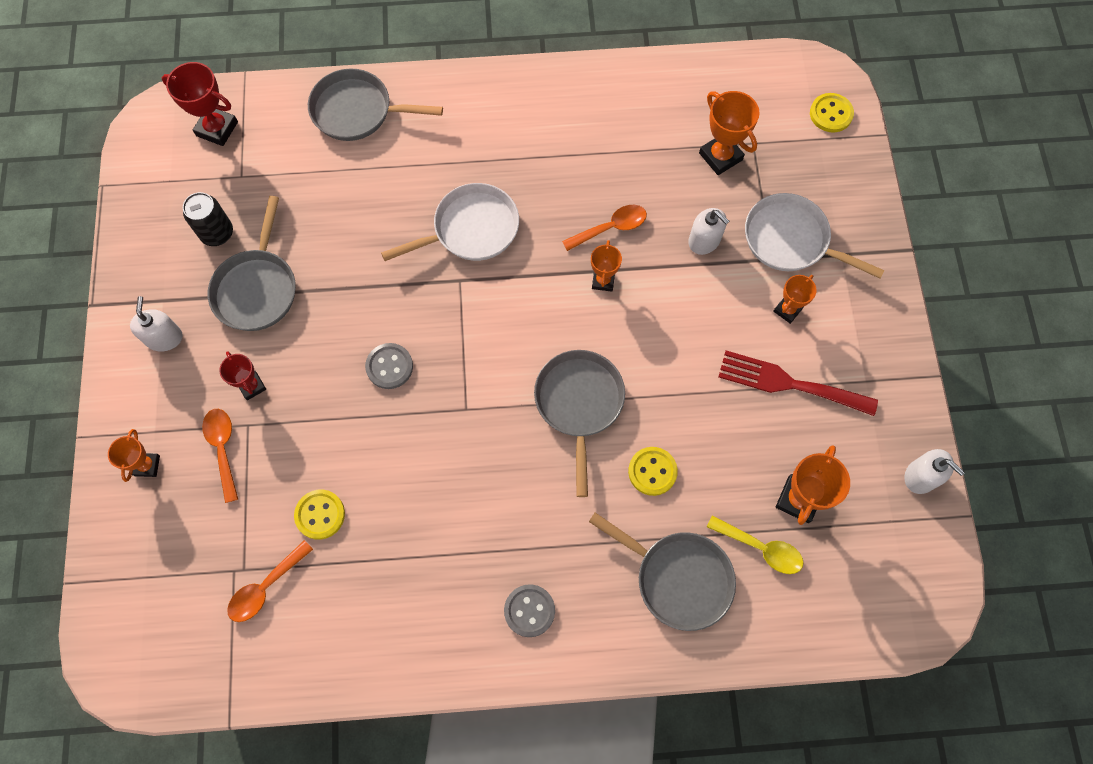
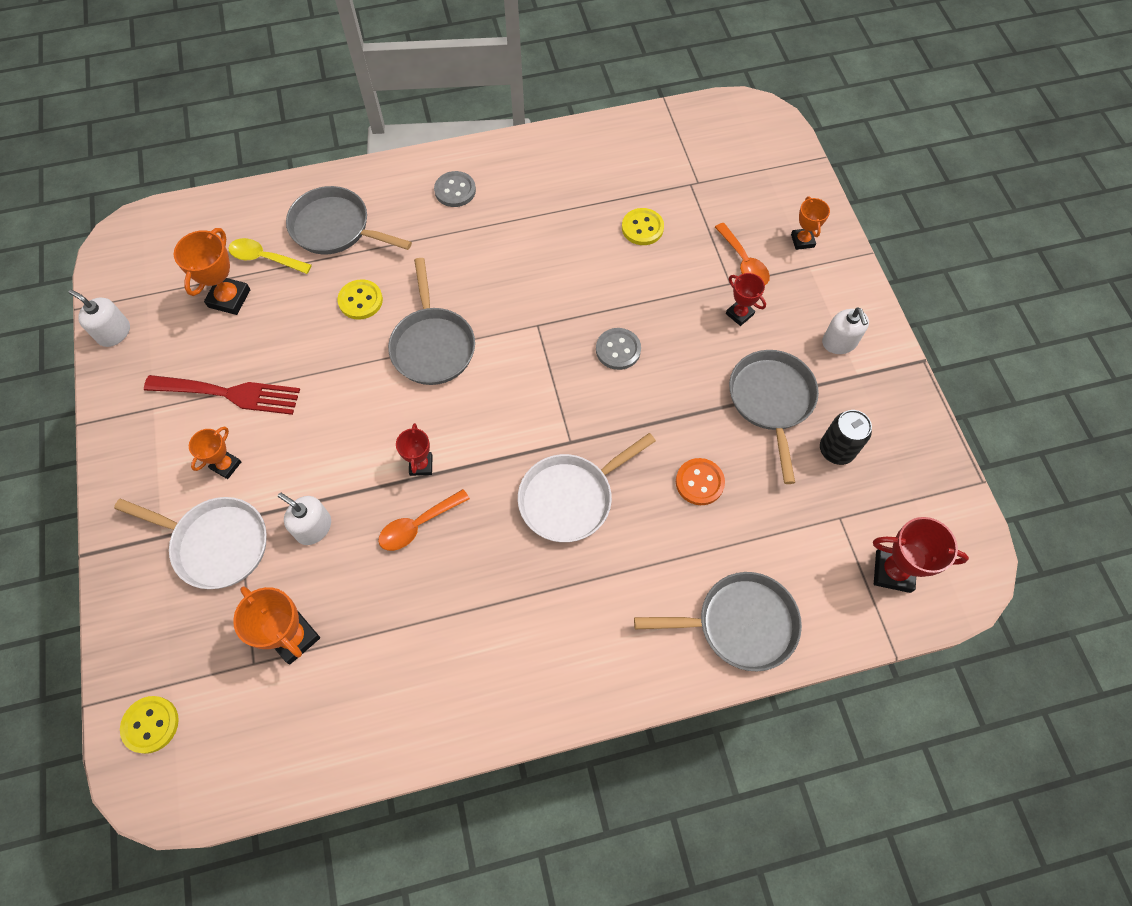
camera: 170 degrees right, 5 degrees down
orange spoon [227,540,313,622] -> none
orange trophy [591,240,622,292] -> red trophy [396,423,433,476]
none -> orange button [676,458,725,505]

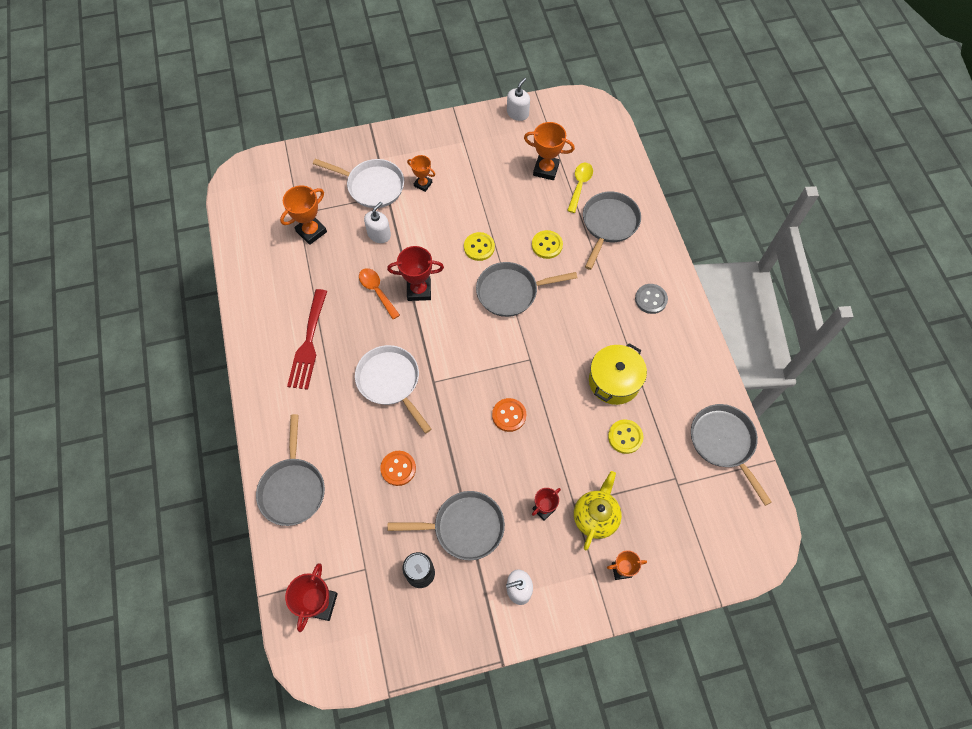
camera: 90 degrees right, 0 degrees up
white pan [114,497,267,589] -> white pan turned 90 degrees counterclockwise [313,159,404,208]
yellow button [120,696,179,754] -> yellow button moved to [464,232,495,261]
red fork [144,375,300,415] -> red fork moved to [287,289,327,390]
red trophy [396,423,433,476] -> red trophy [387,246,444,301], size x1.59
grey button [596,328,641,370] -> orange button [492,398,526,432]
orange spoon [715,223,770,285] -> yellow teapot [574,471,622,550]
none -> yellow pot [589,343,647,405]
none -> grey pan [691,404,772,506]

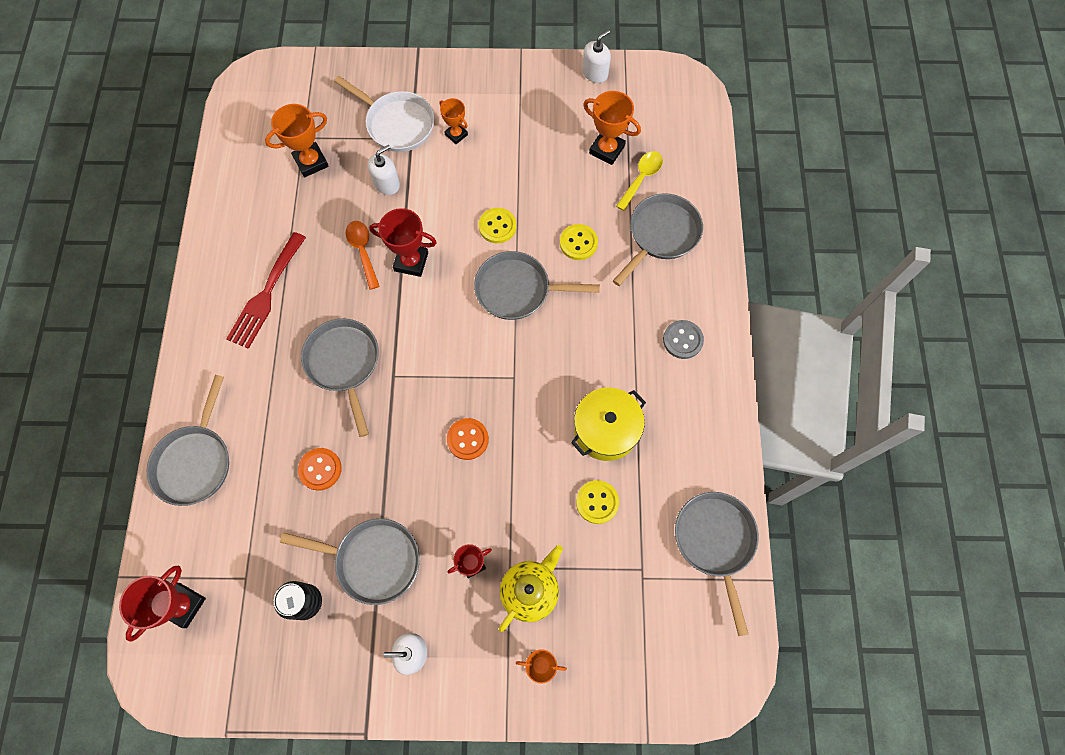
camera: 15 degrees right, 5 degrees up
white pan [355,345,431,434] -> grey pan [301,318,379,437]

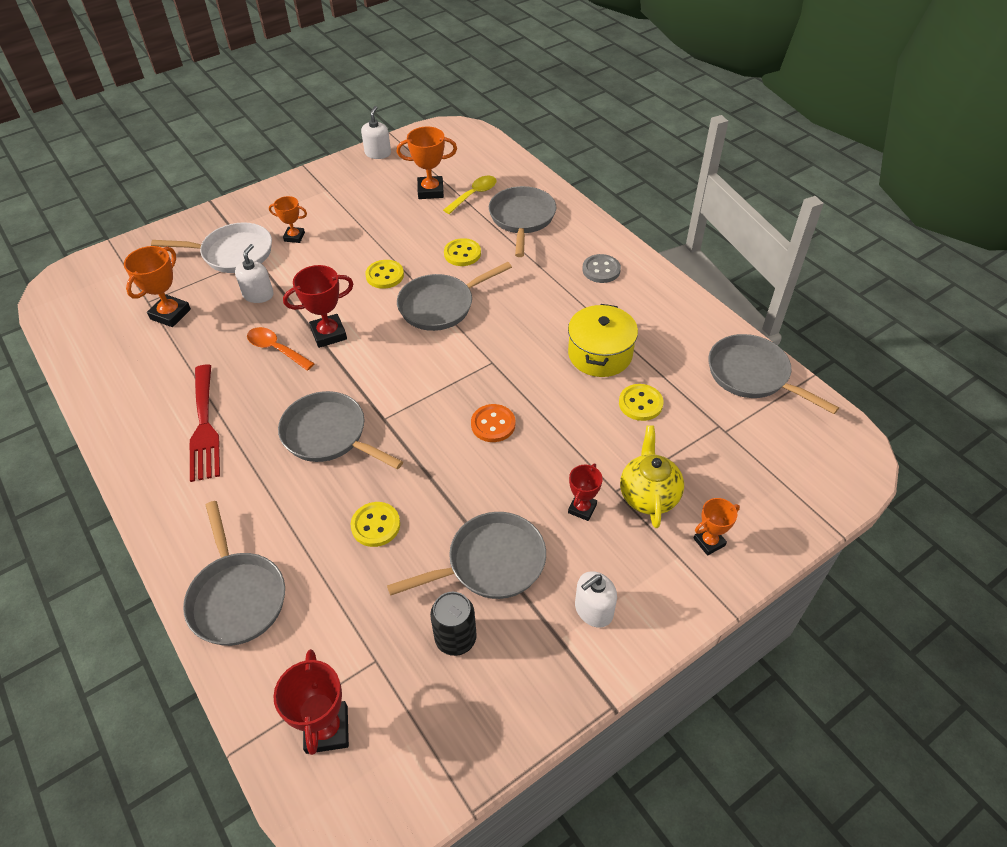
camera: 35 degrees left, 20 degrees down
orange button [298,448,342,491] -> yellow button [351,502,400,547]
yellow spoon [616,151,663,211] -> yellow spoon turned 45 degrees clockwise [443,176,497,214]

